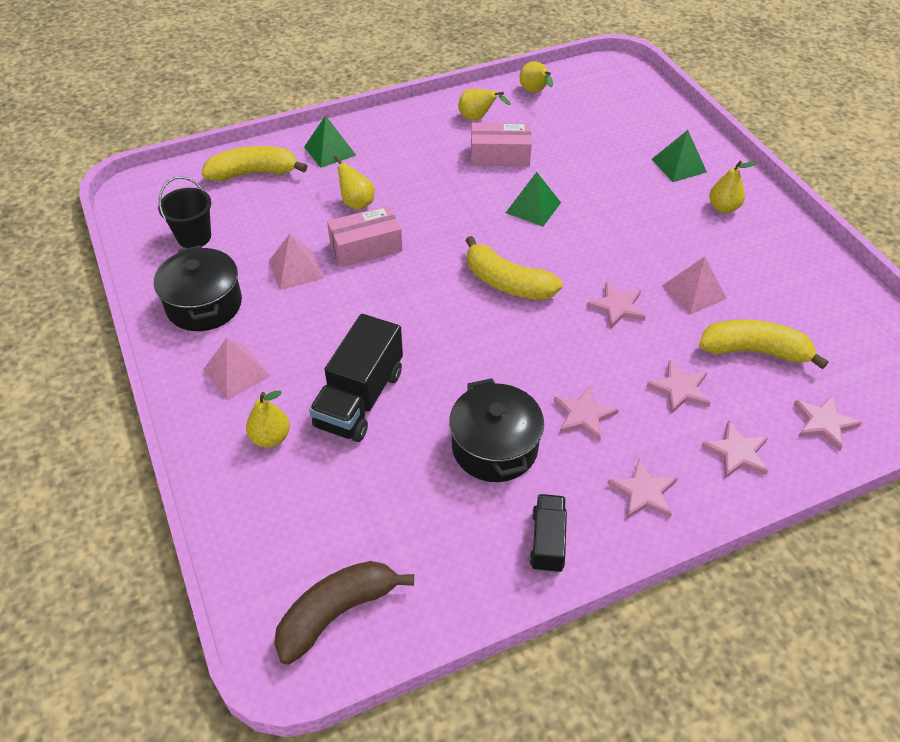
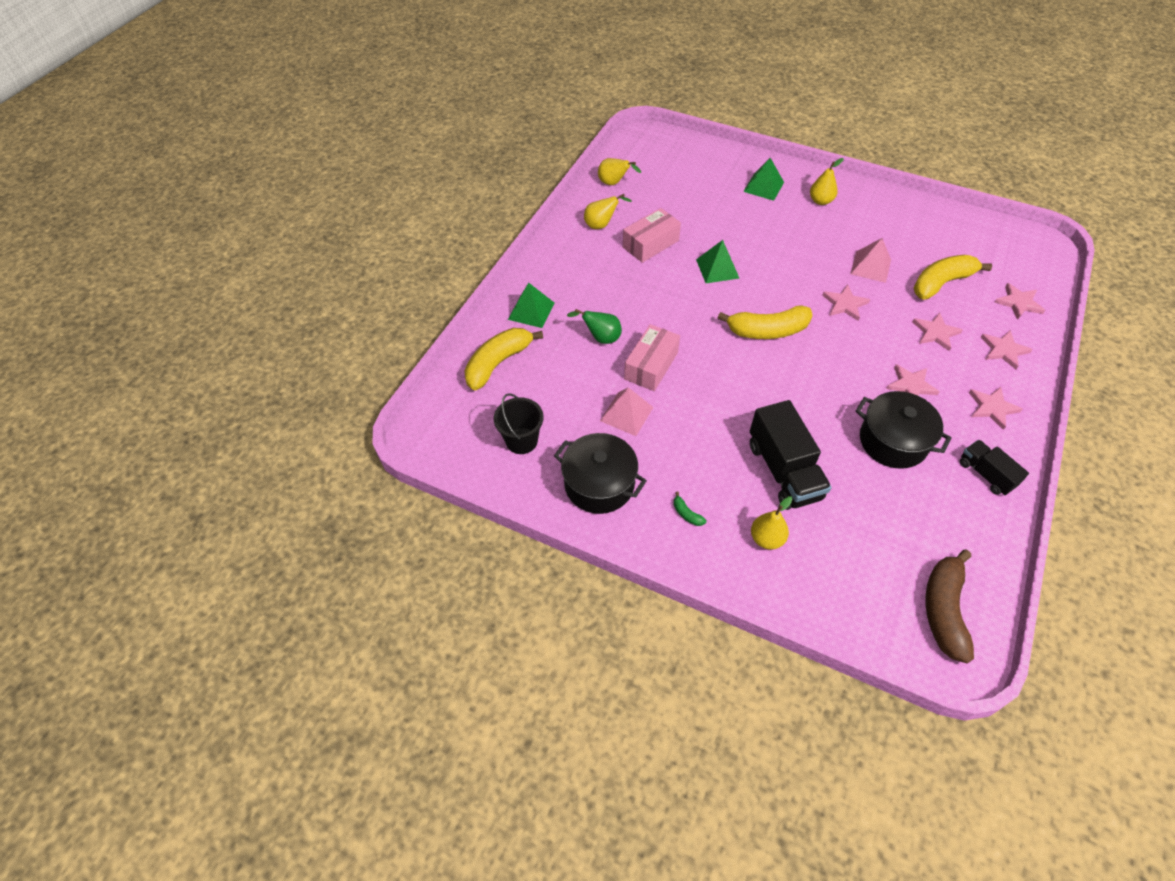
camera: 40 degrees left, 5 degrees up
pink pyramid [203,338,270,400] -> green banana [674,492,706,526]
yellow pear [330,155,375,210] -> green pear [567,309,622,344]

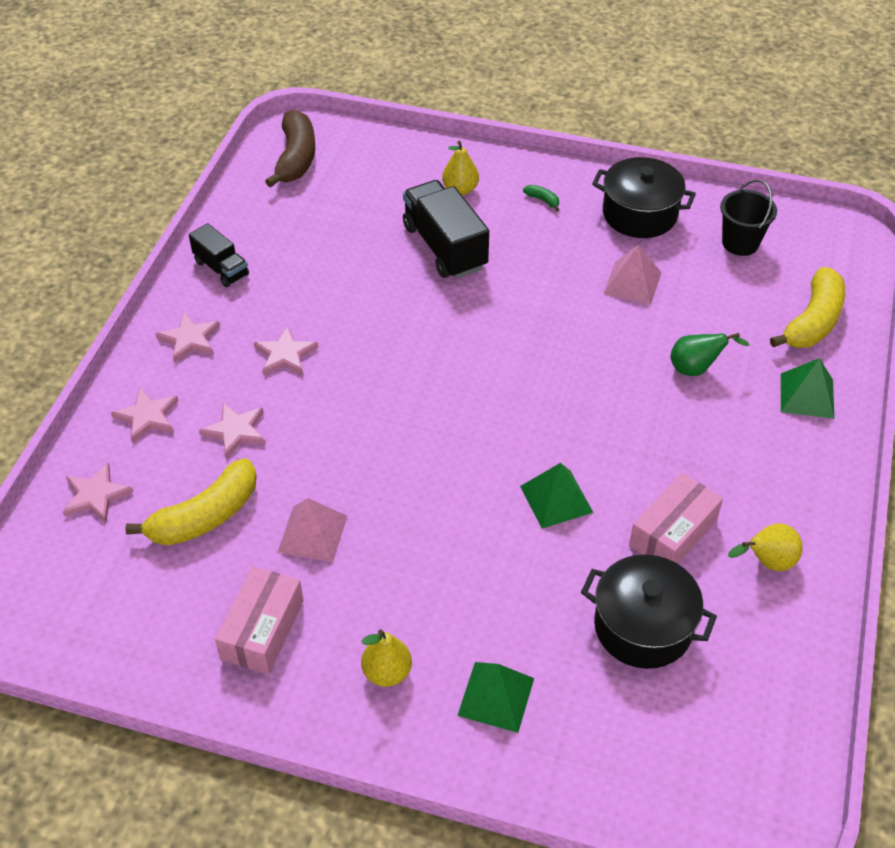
camera: 170 degrees right, 5 degrees down
yellow pear [598,158,641,185] -> none
pink box [624,324,680,391] -> pink box moved to [215,566,303,675]
yellow banana [718,305,813,339] -> none
pink star [822,285,870,321] -> none
black pot [856,391,952,469] -> black pot moved to [581,554,717,669]

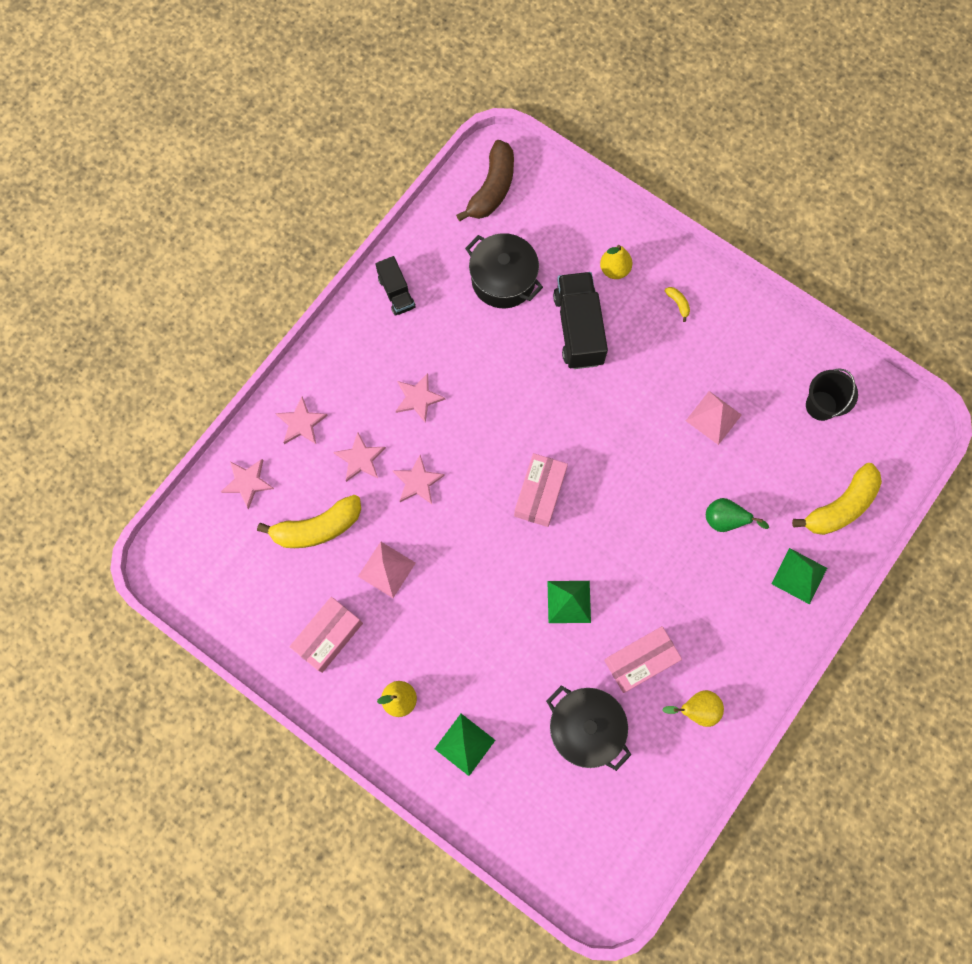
camera: 20 degrees right, 25 degrees up
pink star [156,312,220,363] -> pink star moved to [392,455,445,504]
green banana [523,185,559,211] -> yellow banana [665,287,690,322]
black pot [592,157,696,238] -> black pot moved to [465,233,543,308]
none -> pink box [514,453,568,527]

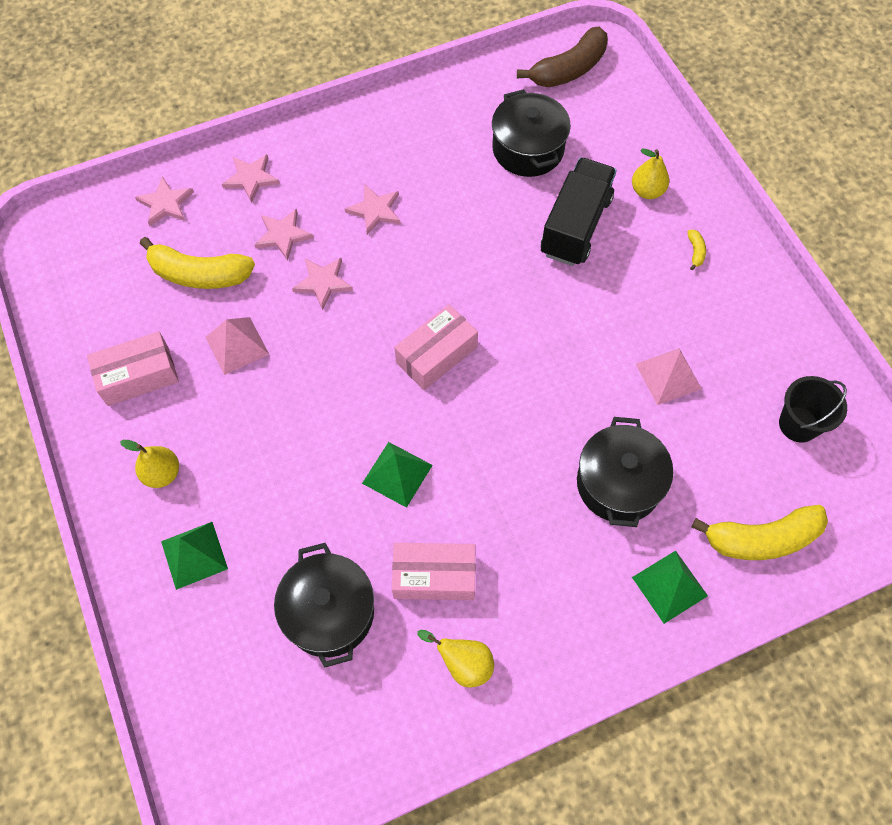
camera: 30 degrees right, 10 degrees down
black truck [375,256,416,315] -> none
green pear [706,498,769,532] -> black pot [577,417,673,527]

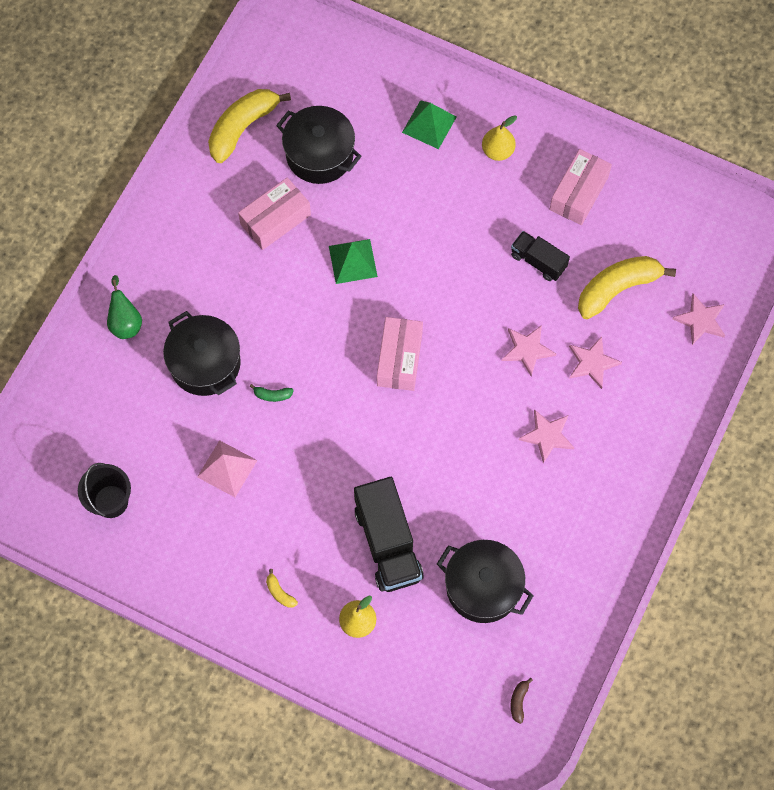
camera: 140 degrees right, 5 degrees up
pink pyramid [206,317,269,375] -> black truck [511,231,570,281]
pink star [222,154,280,203] -> none
yellow pear [417,630,494,688] -> none
brown banana [517,27,608,87] -> brown banana [511,677,533,724], size x0.40
green pyramid [632,551,708,624] -> green pear [107,275,142,339]
yellow banana [691,505,828,560] -> yellow banana moved to [208,89,291,163]
none -> green banana [250,384,294,402]

